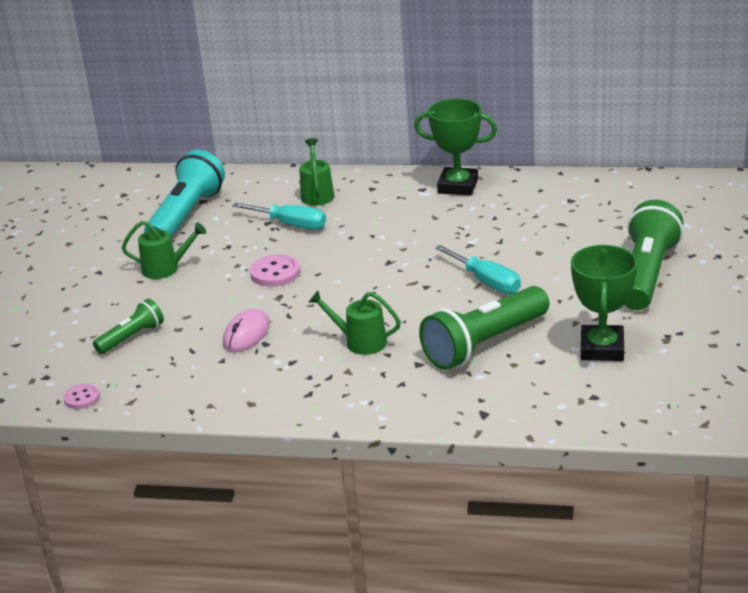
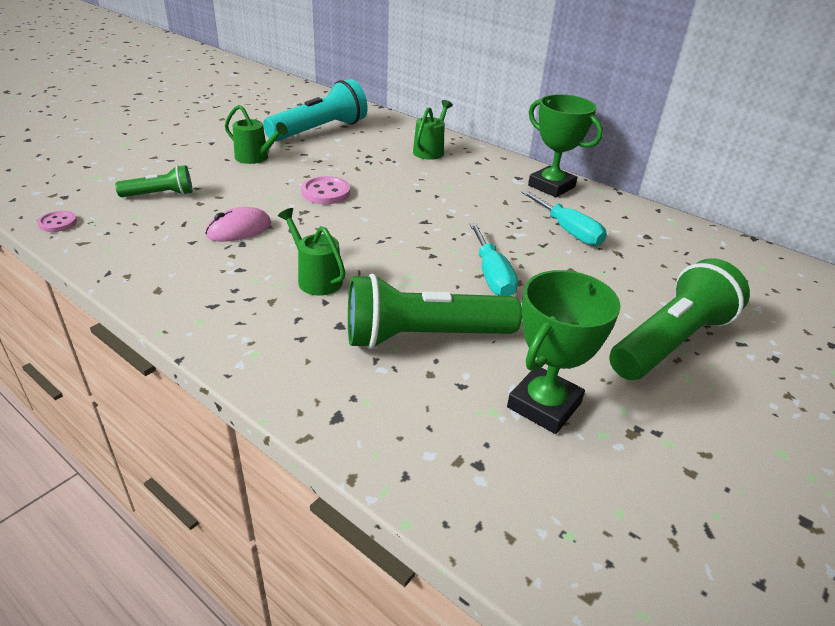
camera: 25 degrees right, 5 degrees up
turquoise screwdriver [232,203,326,230] -> turquoise screwdriver moved to [521,190,607,246]

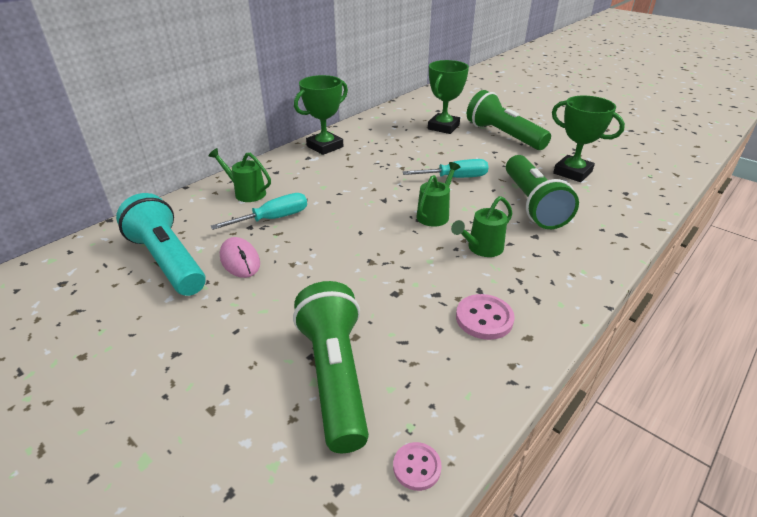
camera: 85 degrees left, 0 degrees up
green flashlight [115,165,192,197] -> green flashlight [293,281,369,453], size x1.85
pink mouse [205,207,271,242] -> pink mouse moved to [220,237,260,278]
green watering can [225,105,288,164] -> green watering can moved to [416,162,460,227]
pink button [301,176,350,204] -> pink button moved to [456,294,515,340]
turquoise screwdriver [521,190,607,246] -> turquoise screwdriver moved to [211,193,307,230]
none -> green trophy [428,60,469,134]

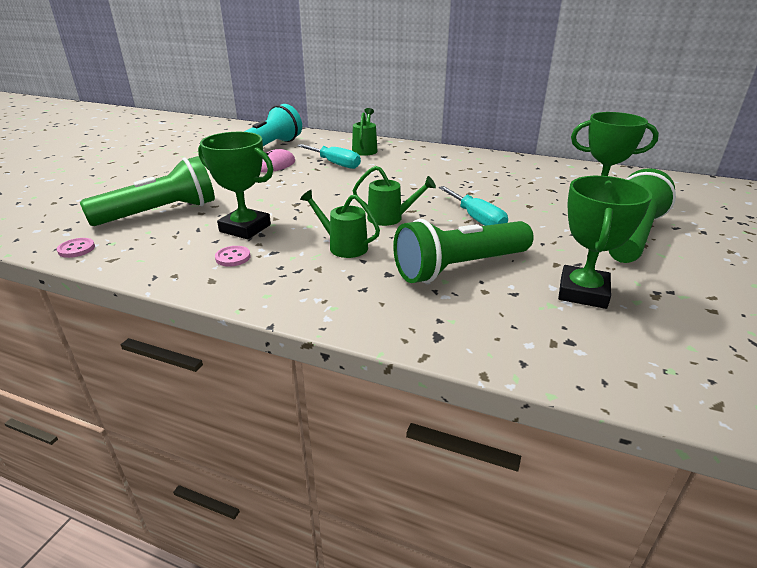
camera: 70 degrees right, 5 degrees down
green trophy [294,75,348,155] -> green trophy moved to [198,132,273,239]
pink button [456,294,515,340] -> pink button [215,246,251,267], size x0.64

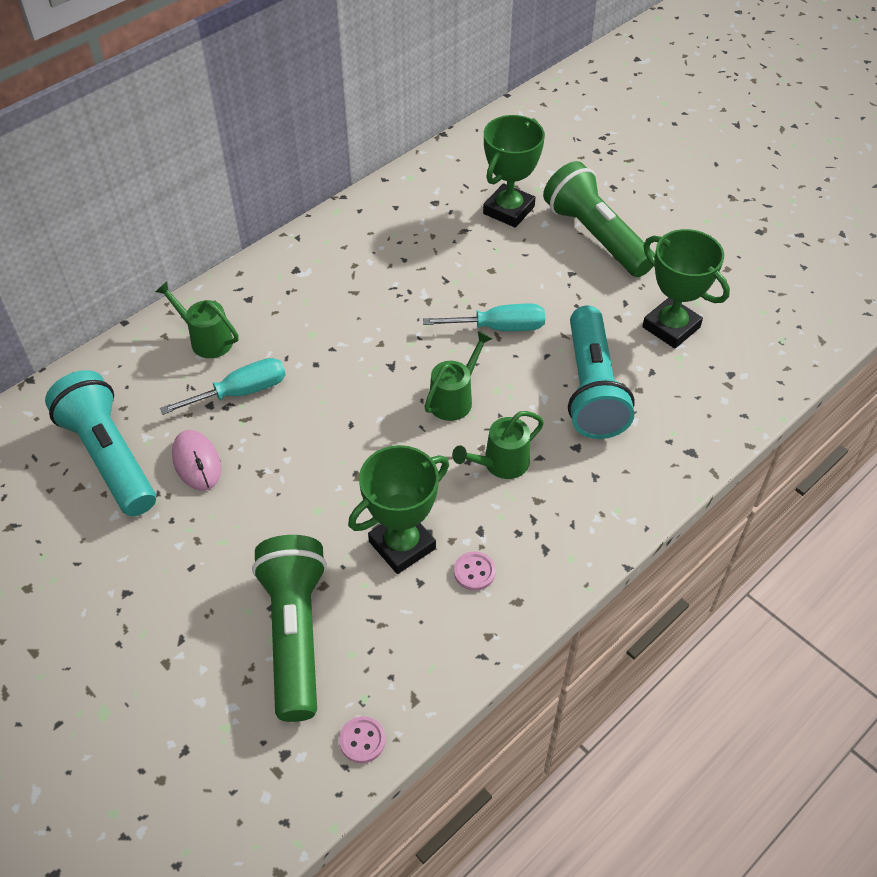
camera: 65 degrees left, 20 degrees up
green flashlight [393,219,534,283] -> turquoise flashlight [568,306,635,439]

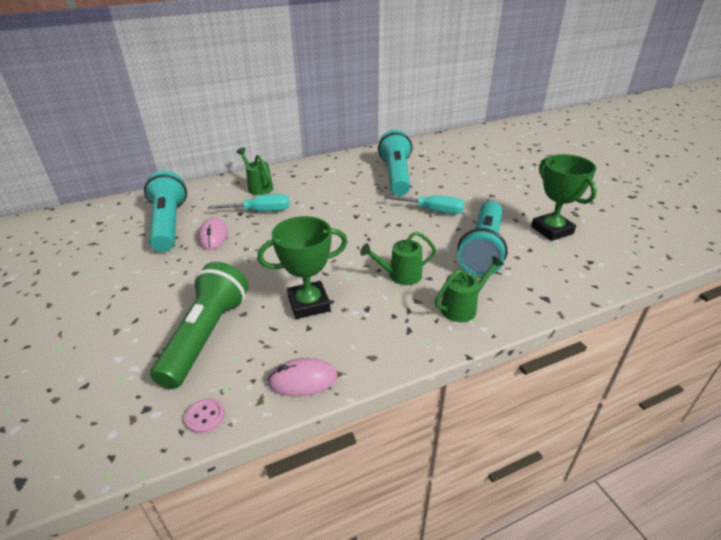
camera: 20 degrees right, 15 degrees down
green watering can [424,331,492,421] -> green watering can moved to [435,256,504,322]
pink button [454,551,496,591] -> none
green trophy [483,115,545,228] -> none
green flashlight [543,161,655,277] -> none
none -> pink mouse [267,358,338,396]
none -> turquoise flashlight [378,130,412,196]

